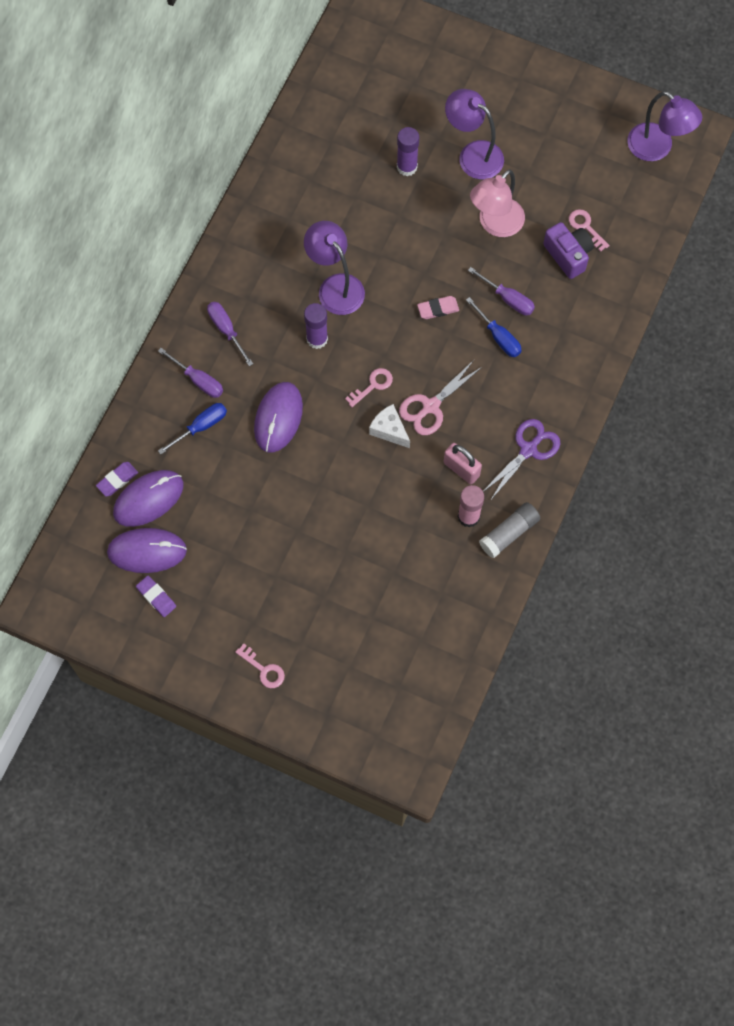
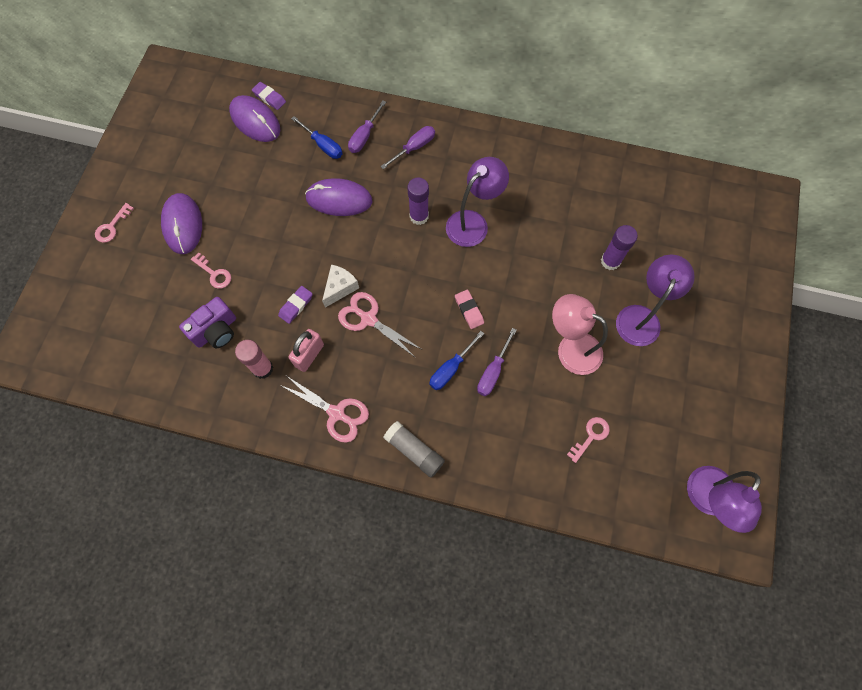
camera: 80 degrees right, 0 degrees up
purple mouse [107,528,187,573] -> purple mouse moved to [161,193,202,254]
purple eraser [136,576,176,617] -> purple eraser moved to [278,286,313,324]
pink key [345,368,393,407] -> pink key moved to [191,252,231,289]
grey glue stick [479,502,540,558] -> grey glue stick moved to [384,421,445,477]
purple scissors [483,419,560,501] -> pink scissors [280,376,369,443]
purple camera [543,222,594,279] -> purple camera moved to [179,297,236,348]

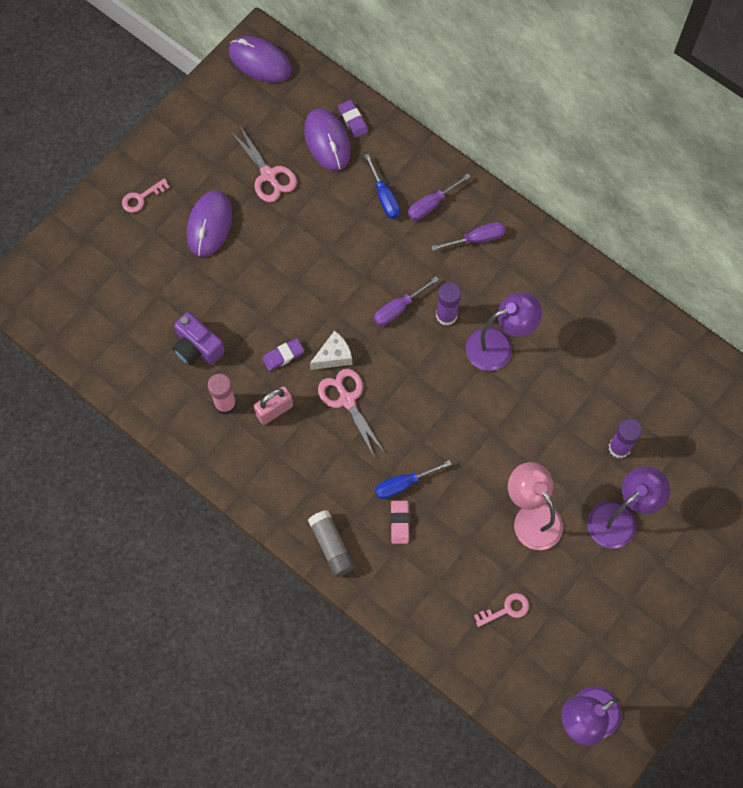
camera: 25 degrees right, 0 degrees up
purple camera [179,297,236,348] -> purple camera turned 60 degrees clockwise [173,312,225,366]
pink key [191,252,231,289] -> none
pink scissors [280,376,369,443] -> pink scissors moved to [231,126,297,202]
purple mouse [305,178,372,216] -> purple mouse moved to [229,36,292,83]
pink eraser [455,290,484,329] -> pink eraser moved to [391,501,409,544]
purple screwdriver [477,328,517,396] -> purple screwdriver moved to [374,276,439,326]

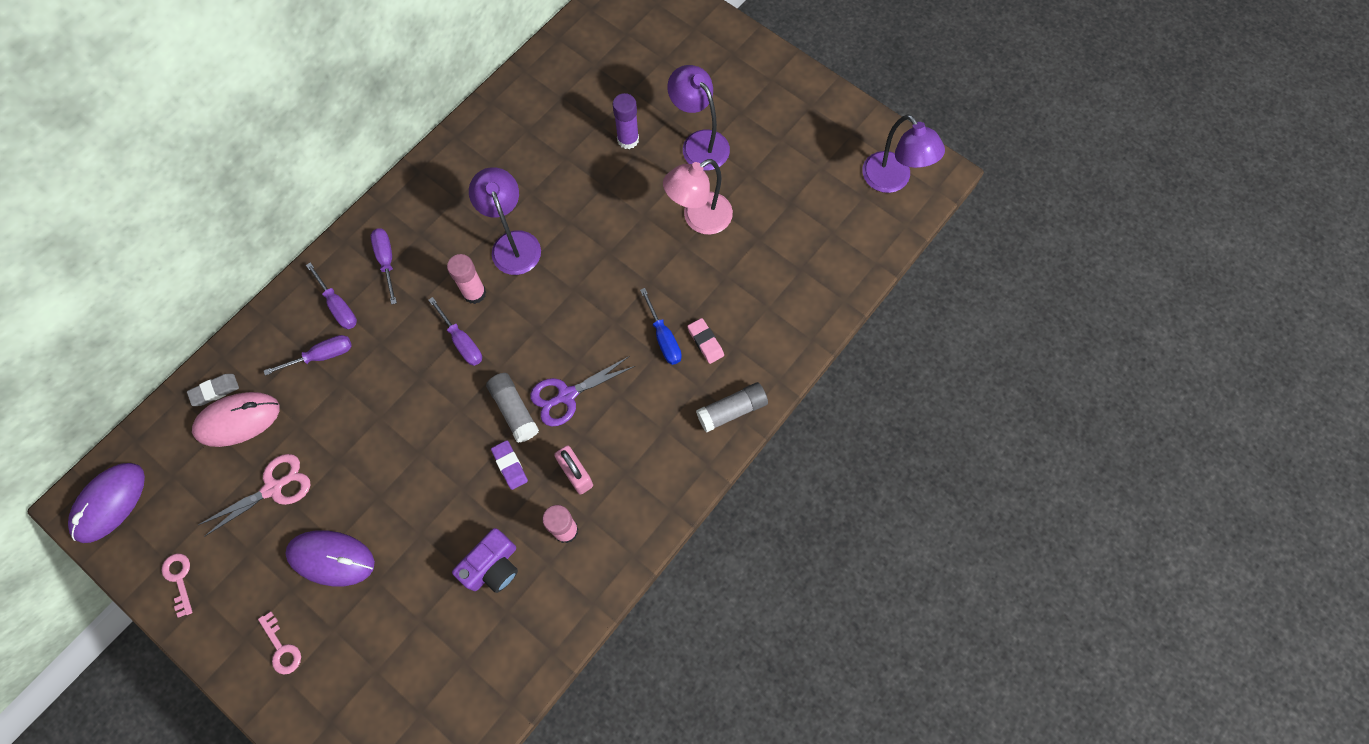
camera: 90 degrees left, 0 degrees up
purple mouse [304,108,351,171] -> pink mouse [192,392,280,447]
white cheese [310,331,352,370] -> grey glue stick [486,373,539,443]
pink scissors [318,369,385,456] -> purple scissors [530,356,635,426]
purple eraser [338,100,368,138] -> grey eraser [187,374,239,406]
blue screwdriver [364,154,400,219] -> purple screwdriver [264,335,352,376]
pink eraser [391,501,409,544] -> pink eraser turned 60 degrees clockwise [687,318,724,364]
purple glue stick [436,282,461,326] -> pink glue stick [447,254,486,304]
pink key [474,593,529,627] -> pink key moved to [162,553,193,618]

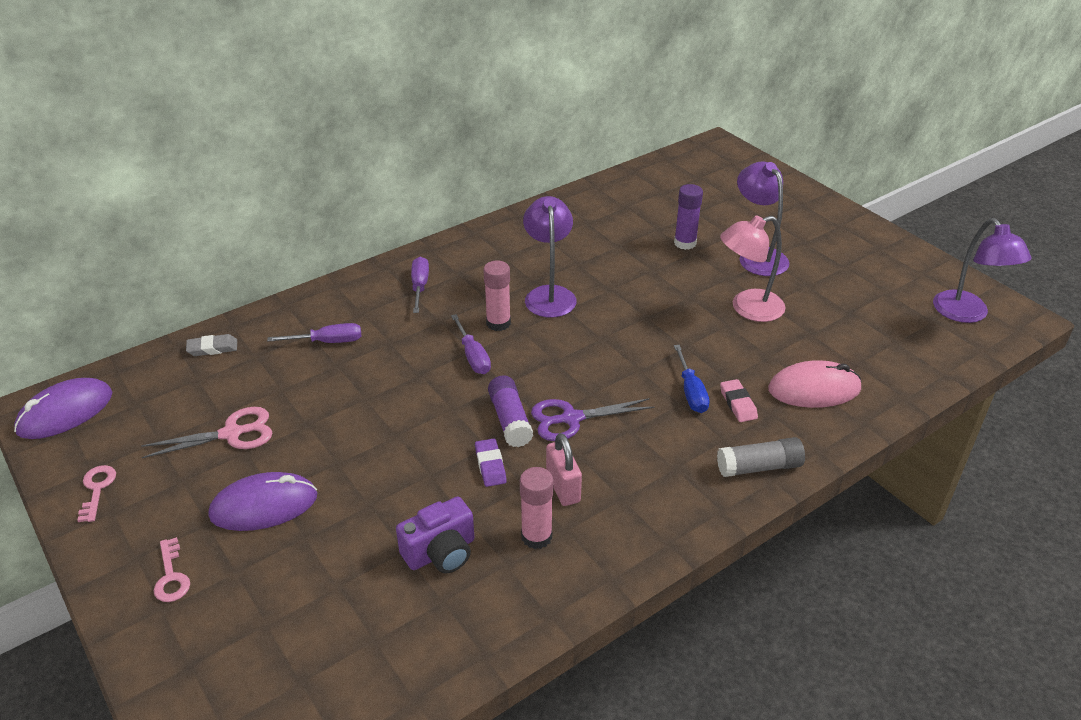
camera: 15 degrees right, 30 degrees down
pink mouse [192,392,280,447] -> pink mouse moved to [768,360,862,408]
purple mouse [285,531,375,586] -> purple mouse turned 45 degrees counterclockwise [209,472,317,531]
purple screwdriver [306,262,357,329] -> none
grey glue stick [486,373,539,443] -> purple glue stick [488,375,533,447]

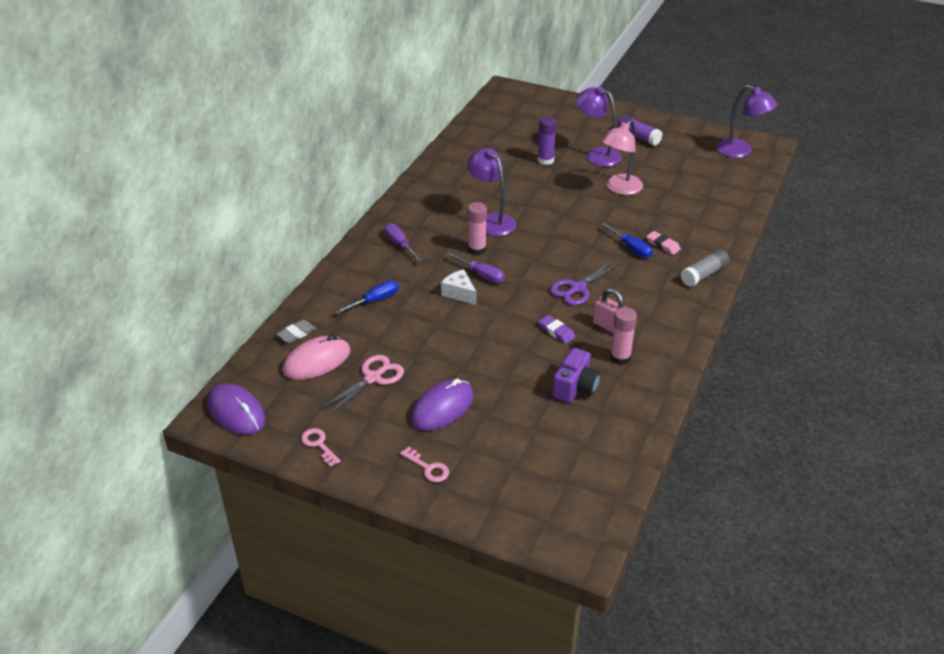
camera: 30 degrees left, 0 degrees up
purple mouse [14,378,113,439] -> purple mouse turned 60 degrees counterclockwise [207,383,265,435]
purple screwdriver [267,323,361,343] -> blue screwdriver [335,280,399,314]
purple glue stick [488,375,533,447] -> purple glue stick moved to [618,115,662,146]
pink mouse [768,360,862,408] -> pink mouse moved to [282,335,350,380]
none -> white cheese [441,269,477,305]

